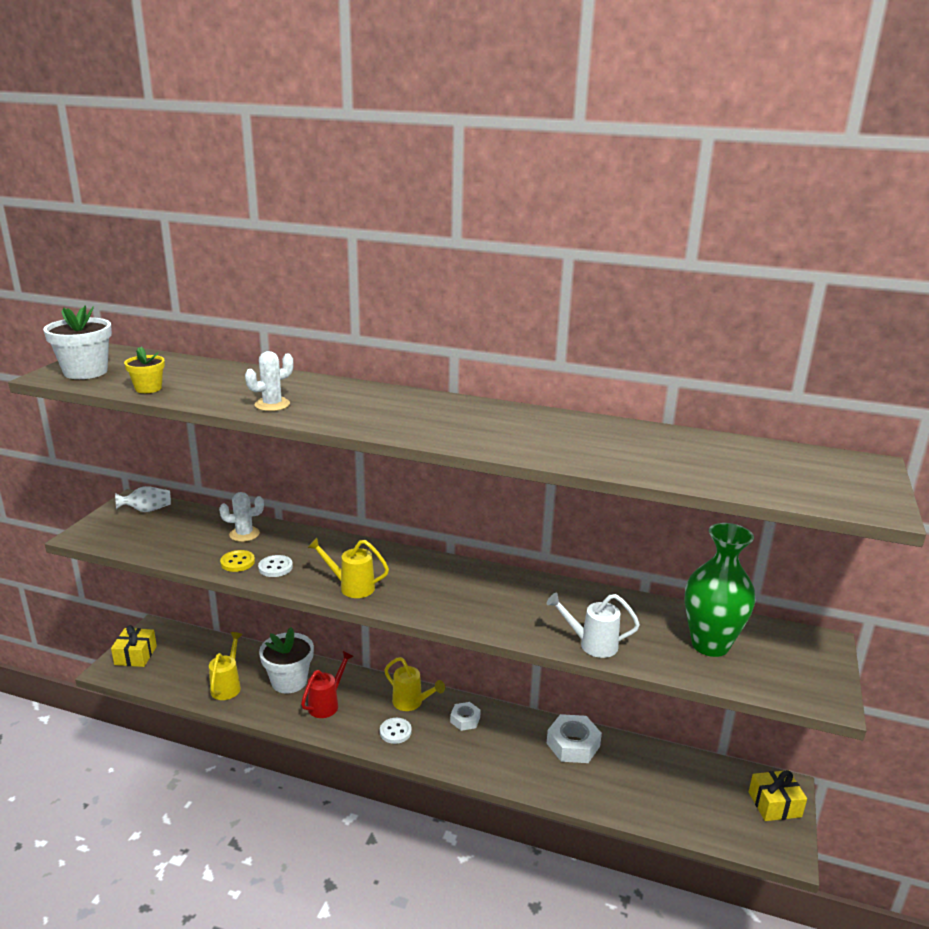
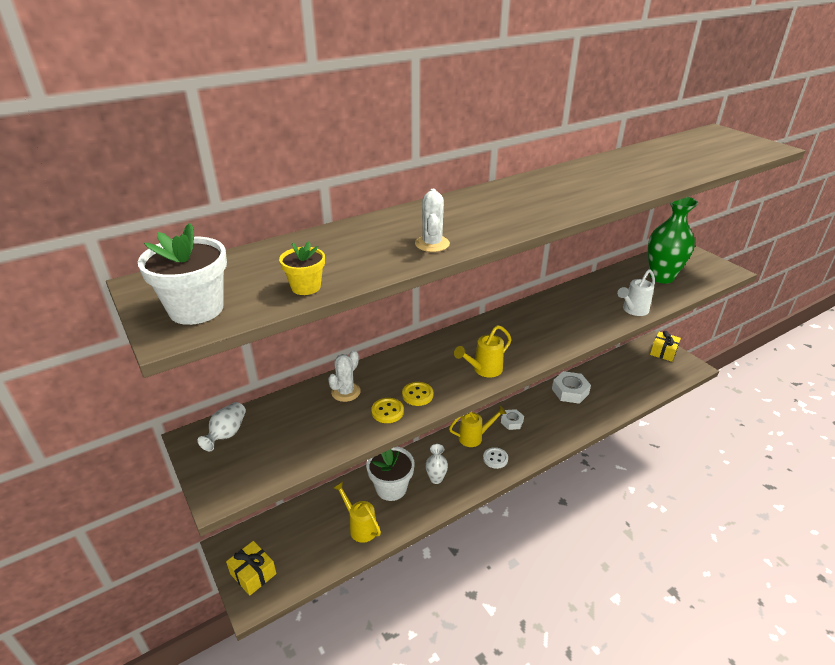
camera: 50 degrees left, 10 degrees up
white button [258,555,293,577] -> yellow button [402,382,433,406]
red watering can [301,651,354,718] -> white vase [425,444,448,484]

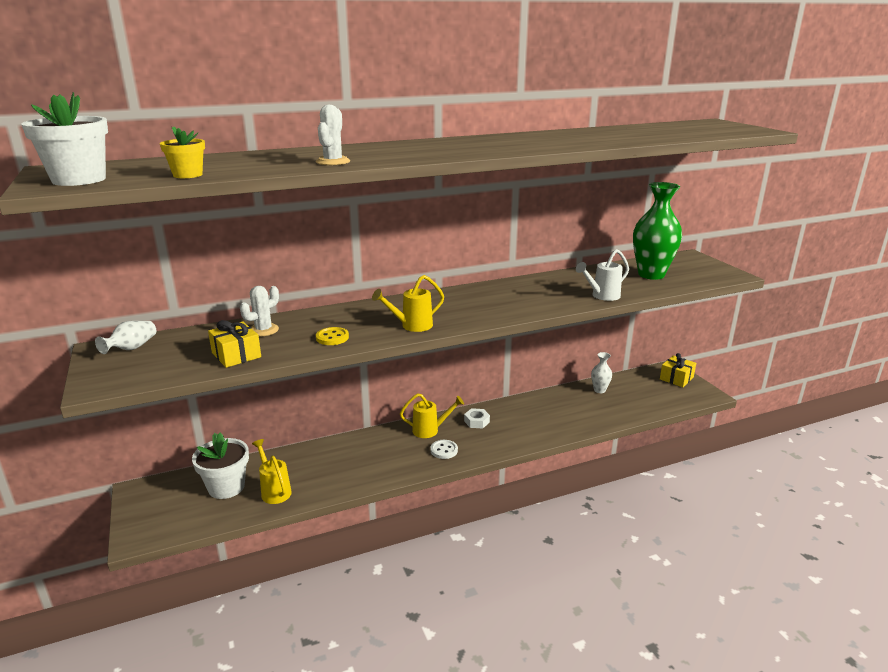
camera: 10 degrees right, 10 degrees down
yellow gift [226,541,277,596] -> yellow gift moved to [208,320,261,368]
white flower pot [366,447,414,501] -> white flower pot moved to [192,433,249,499]
yellow button [371,398,404,423] -> none
white vase [425,444,448,484] -> white vase moved to [591,352,612,393]
white nut [552,371,591,404] -> none

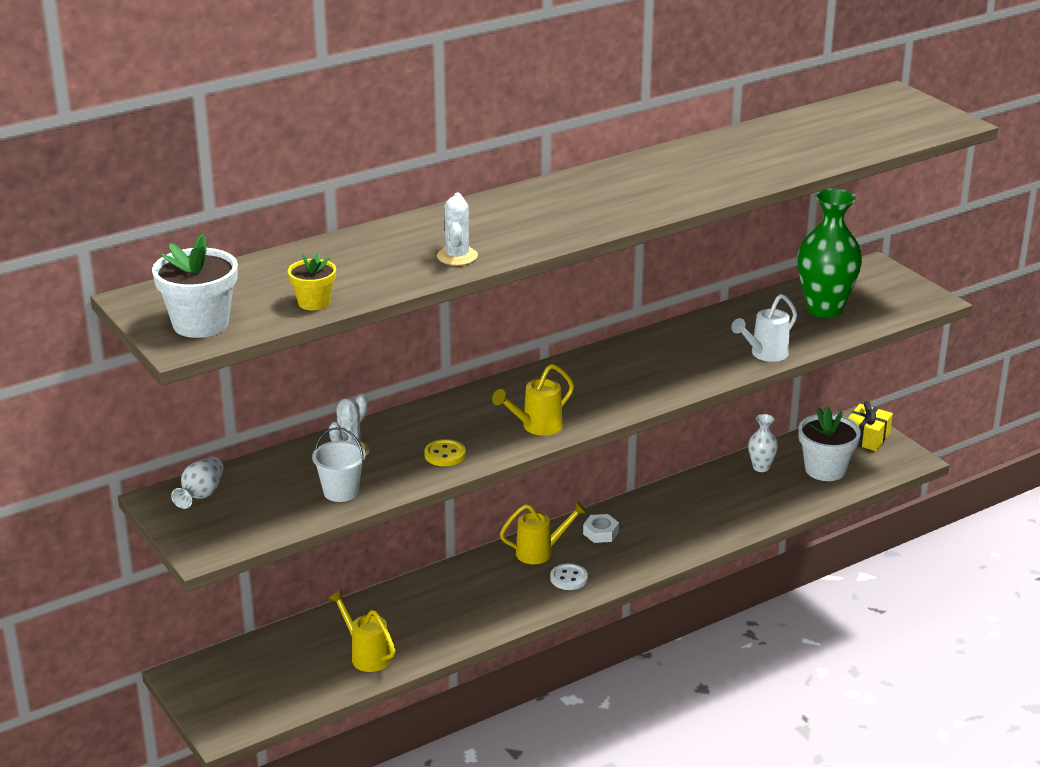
camera: 10 degrees left, 5 degrees up
white flower pot [192,433,249,499] -> white flower pot moved to [798,406,861,481]
yellow gift [208,320,261,368] -> white bucket [312,427,366,502]

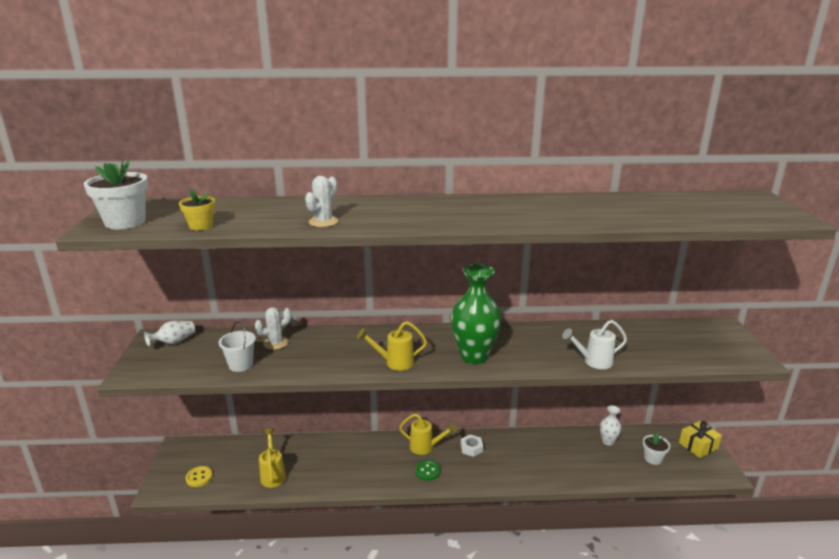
camera: 30 degrees right, 5 degrees down
yellow button [424,439,466,466] -> yellow button moved to [186,466,213,487]
white button [550,563,588,590] -> green button [415,460,440,481]
green vase [797,188,862,318] -> green vase moved to [451,264,502,364]
white flower pot [798,406,861,481] -> white flower pot [643,433,670,465], size x0.59

